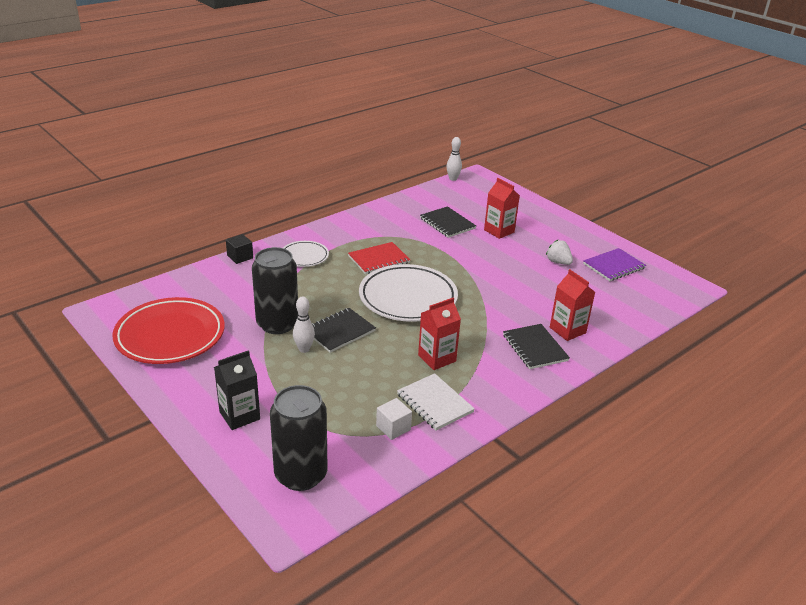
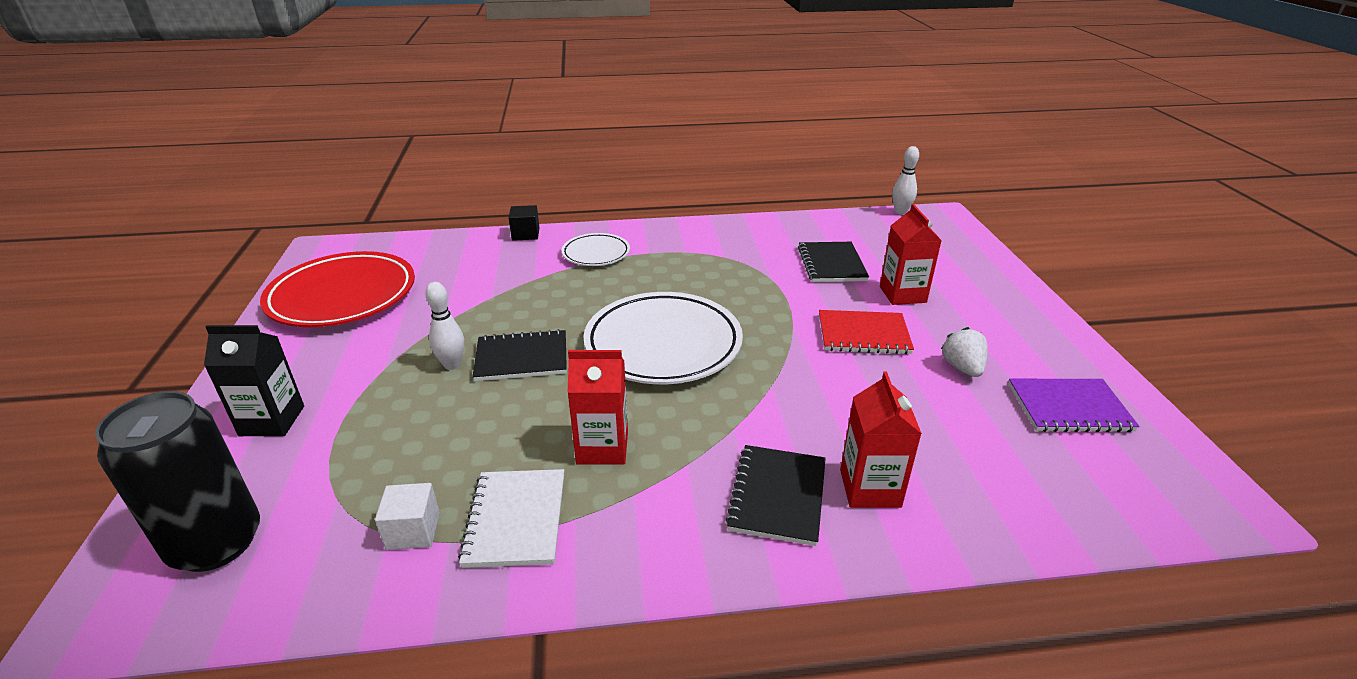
camera: 35 degrees right, 0 degrees up
black can [252,247,298,334] -> none
red notebook [348,242,410,274] -> red notebook moved to [819,310,914,354]

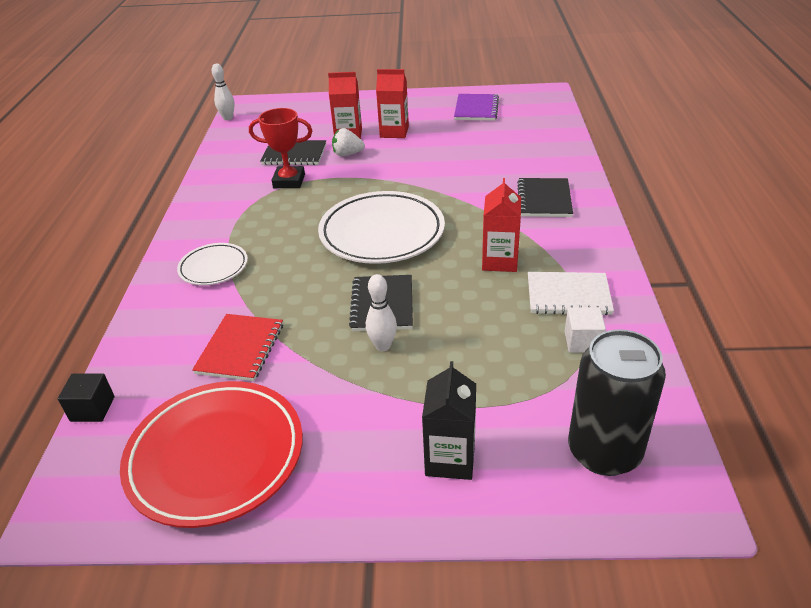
camera: 80 degrees left, 5 degrees up
black cube [508,205,540,241] -> black cube moved to [58,373,115,422]
black notebook [726,445,826,546] -> black notebook turned 75 degrees clockwise [517,178,573,217]
red notebook [819,310,914,354] -> red notebook moved to [192,314,283,381]
red carton [840,371,922,508] -> red carton moved to [376,69,409,138]
white strawberry [941,327,988,377] -> white strawberry moved to [332,128,365,156]
none -> red trophy [249,108,312,188]

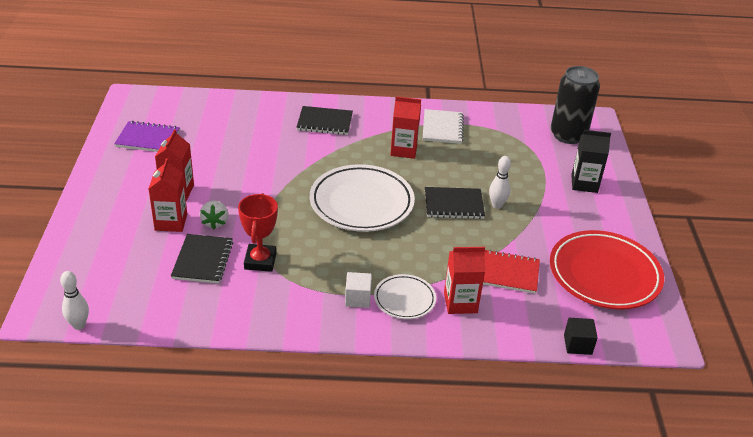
camera: 95 degrees left, 0 degrees up
white cube [565,307,606,353] -> white cube moved to [345,272,372,308]
none -> red carton [444,247,485,314]

